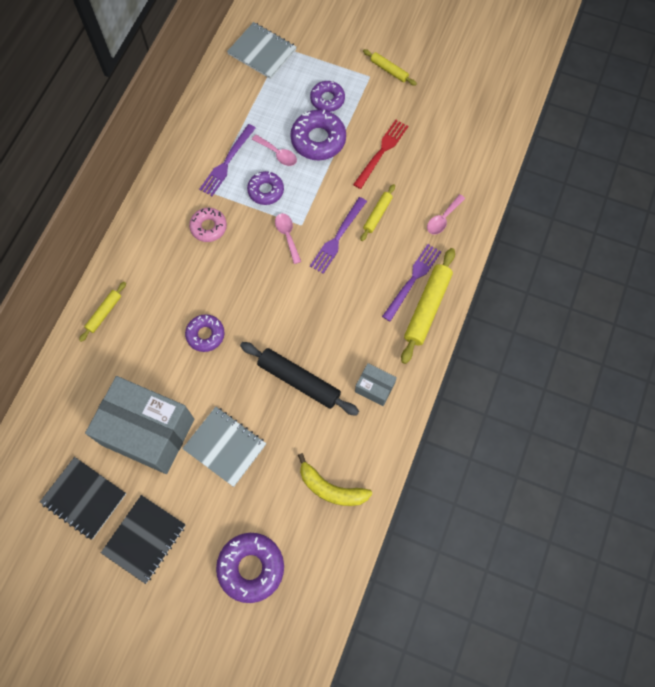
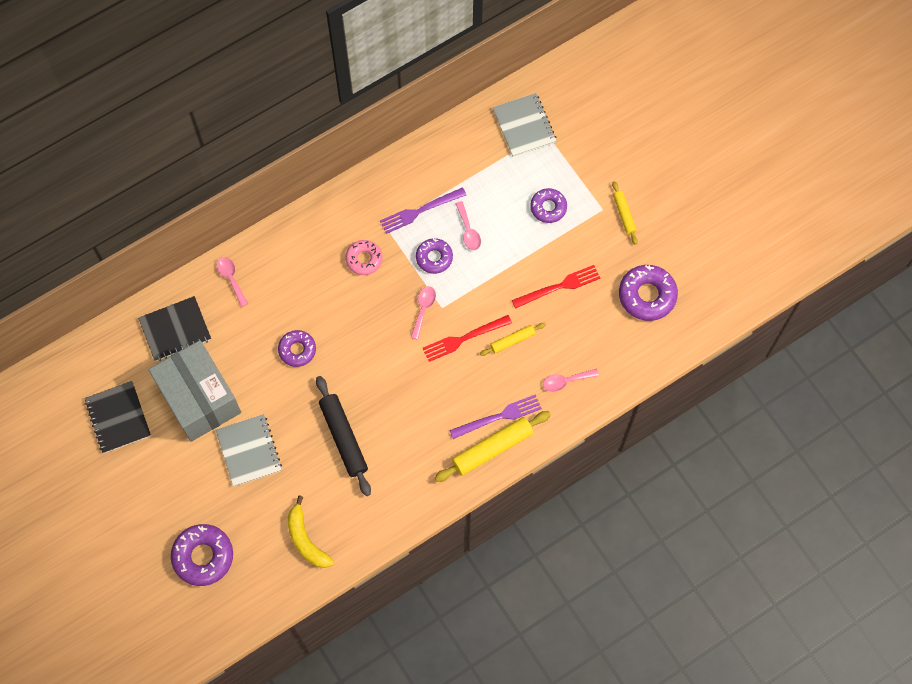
camera: 35 degrees right, 0 degrees up
yellow rolling pin [79,282,126,342] -> pink spoon [217,257,248,307]
black notebook [101,495,186,584] -> black notebook moved to [138,296,211,361]
purple donut [290,110,346,160] -> purple donut moved to [619,265,678,321]
purple fork [310,197,367,274] -> red fork [423,315,512,362]
grey box [355,363,397,406] -> none

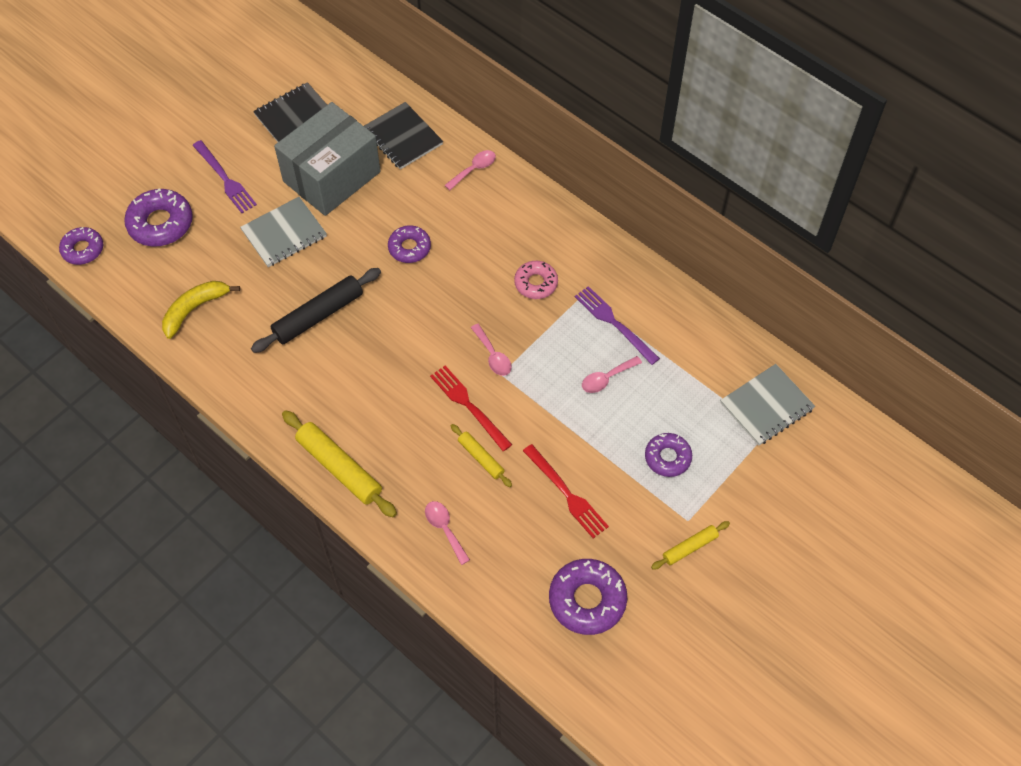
camera: 75 degrees right, 10 degrees down
pink spoon [411,286,436,340] -> pink spoon turned 60 degrees clockwise [471,324,512,376]
purple donut [416,238,453,274] -> purple donut moved to [59,227,103,265]
purple fork [449,394,542,439] -> purple fork moved to [192,140,257,213]

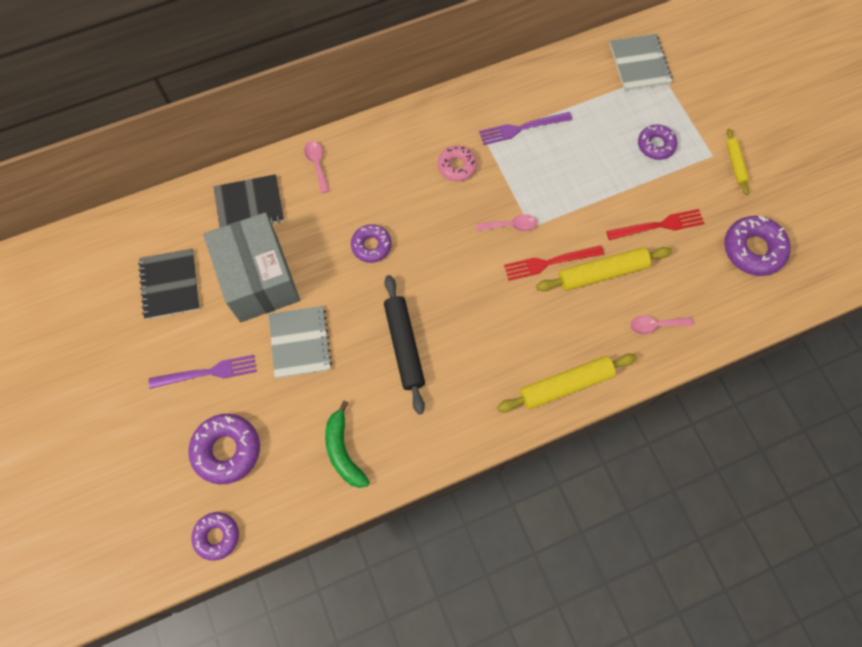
camera: 65 degrees left, 10 degrees up
yellow banana [162,281,240,339] -> green banana [325,400,370,488]
yellow rolling pin [451,424,512,487] -> yellow rolling pin [536,247,672,291], size x1.80
pink spoon [582,356,642,393] -> none

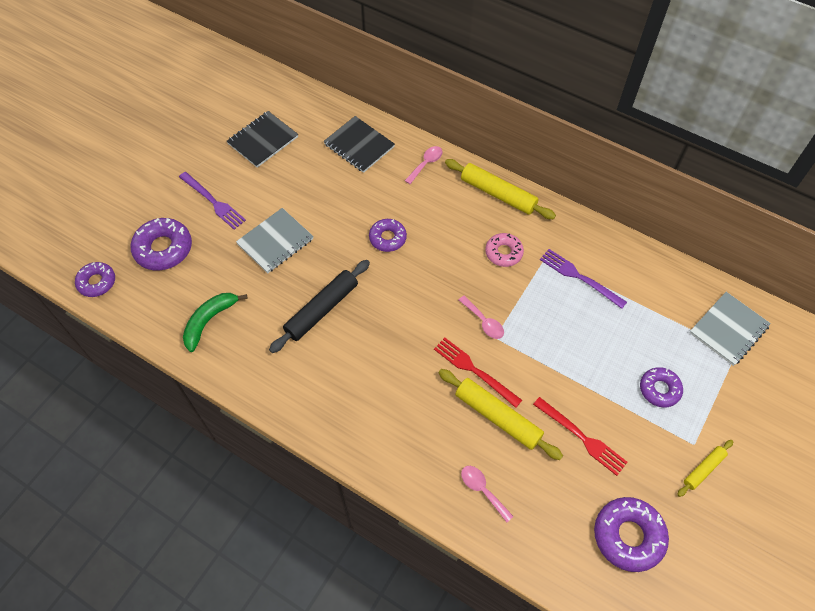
camera: 55 degrees right, 10 degrees down
grey box [203,212,300,322] -> none
yellow rolling pin [497,353,637,412] -> yellow rolling pin moved to [445,159,556,219]

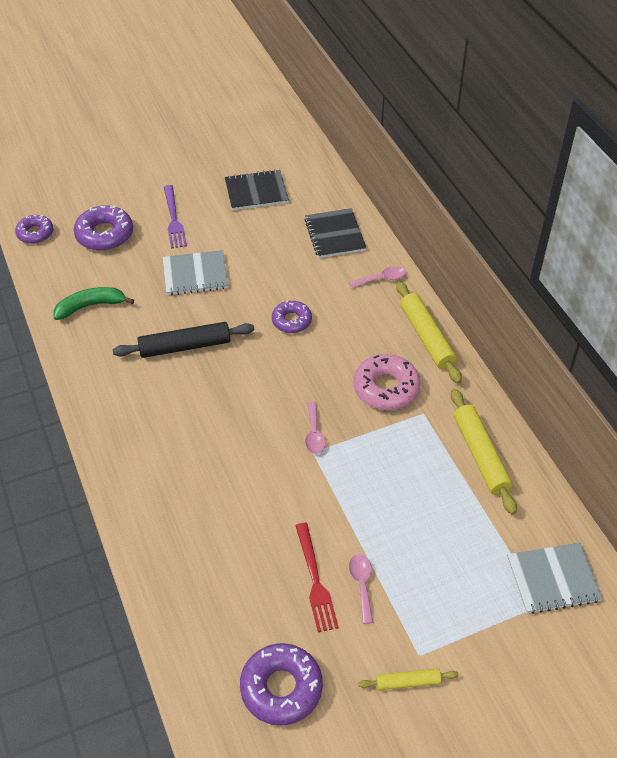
camera: 35 degrees right, 10 degrees down
red fork [434,338,522,408] -> none
yellow rolling pin [439,369,563,460] -> yellow rolling pin moved to [451,389,517,515]
pink spoon [461,466,514,522] -> pink spoon moved to [349,554,373,624]
pink donut [485,233,524,267] -> pink donut [353,354,421,410], size x1.56
purple fork [540,249,627,309] -> none
purple donut [640,367,683,407] -> none

